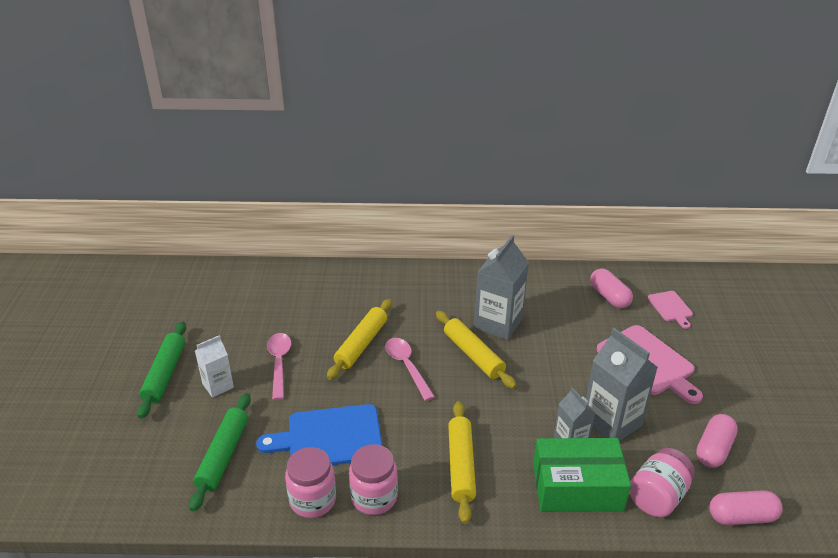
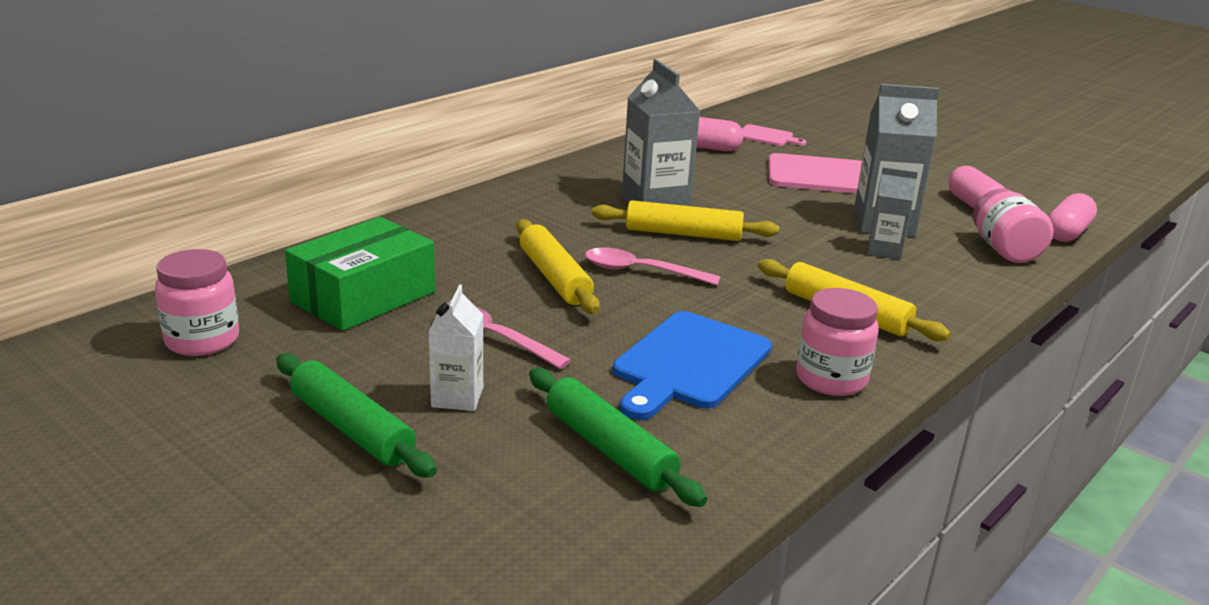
camera: 50 degrees left, 10 degrees down
pink jar [285,447,336,518] -> pink jar moved to [155,249,239,356]
green box [533,438,631,512] -> green box moved to [285,217,435,331]

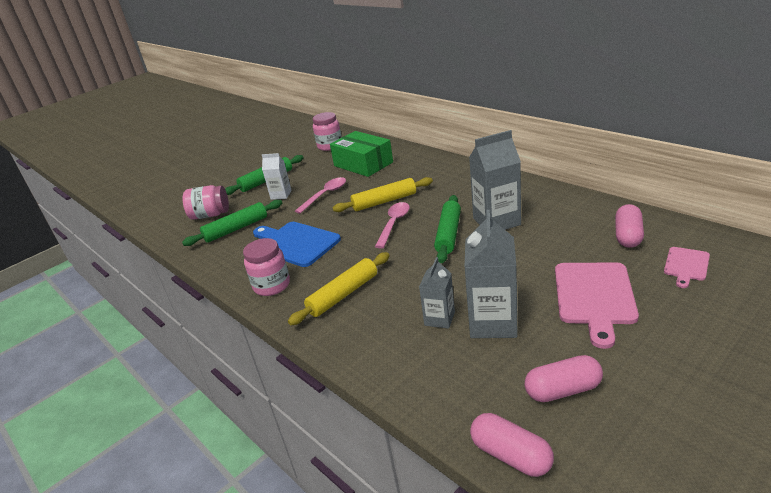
camera: 100 degrees right, 5 degrees up
yellow rolling pin [592,200,779,241] -> green rolling pin [434,195,461,263]
pink jar [973,189,1053,263] -> pink jar moved to [183,185,229,220]

